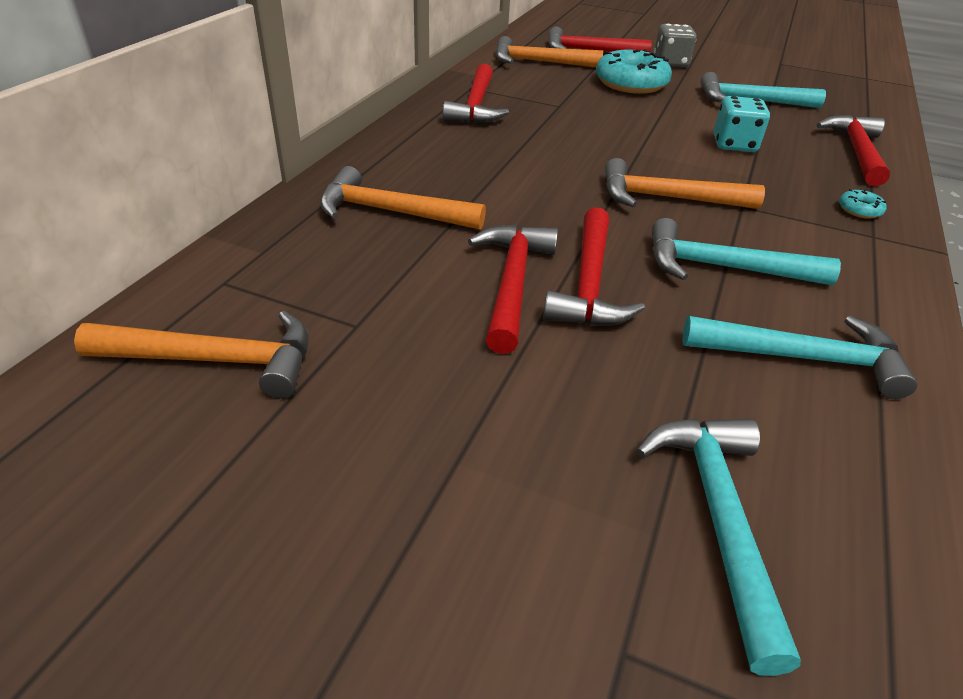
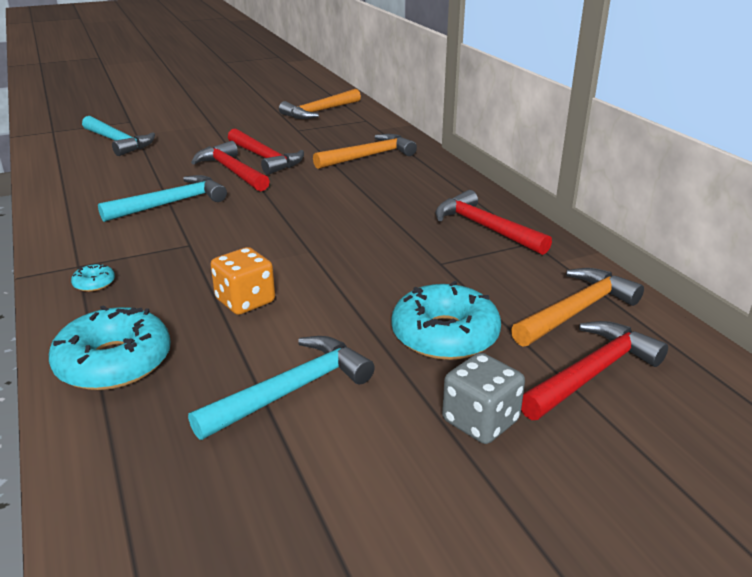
camera: 135 degrees right, 10 degrees down
orange hammer [605,158,765,209] -> none
turquoise hammer [683,316,918,399] -> none
turquoise dice [714,96,770,152] -> orange dice [211,247,275,315]
red hammer [817,115,890,186] -> turquoise donut [49,305,171,390]

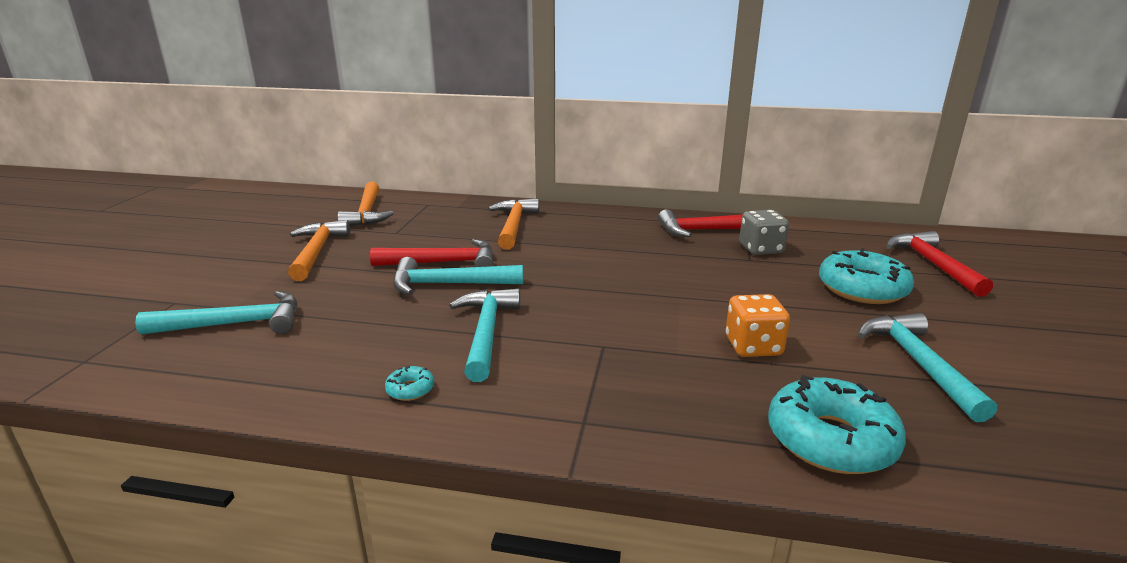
camera: 55 degrees left, 5 degrees down
turquoise donut [71,263,115,292] -> turquoise donut moved to [385,365,434,401]
red hammer [191,141,270,192] -> turquoise hammer [393,257,523,295]
grey dice [442,352,525,444] -> grey dice moved to [739,210,789,255]
orange hammer [511,268,644,347] -> orange hammer moved to [288,220,350,281]

